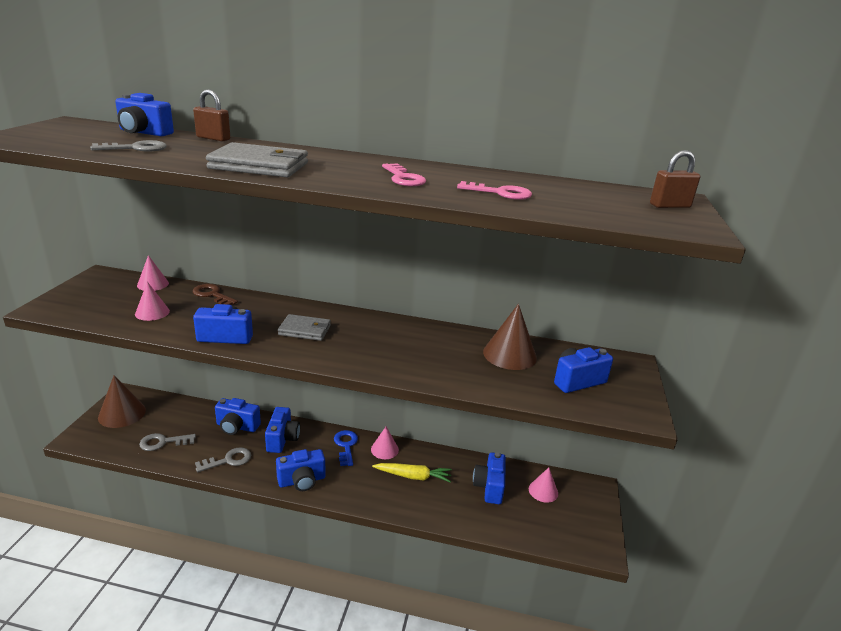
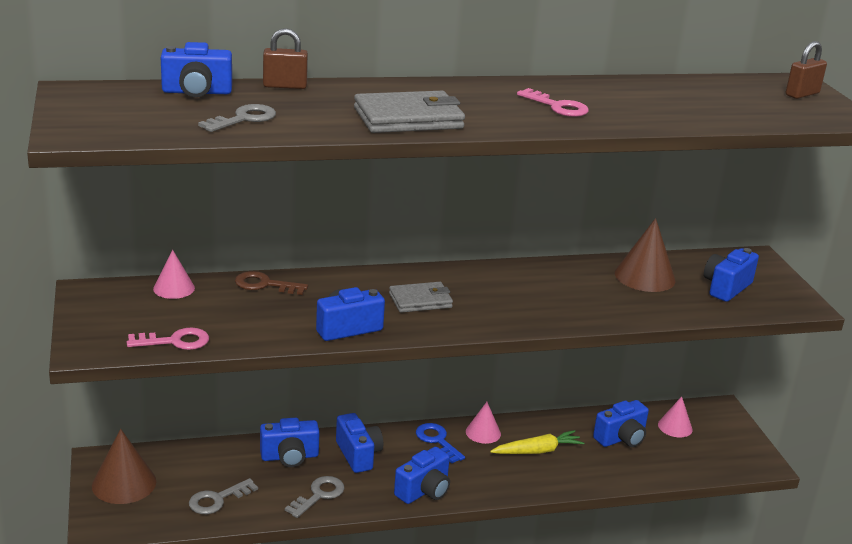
camera: 25 degrees left, 0 degrees up
pink cone [135,282,170,321] -> none
pink key [457,181,532,200] -> pink key moved to [127,328,209,350]
blue camera [473,452,506,504] -> blue camera turned 105 degrees counterclockwise [593,400,649,447]

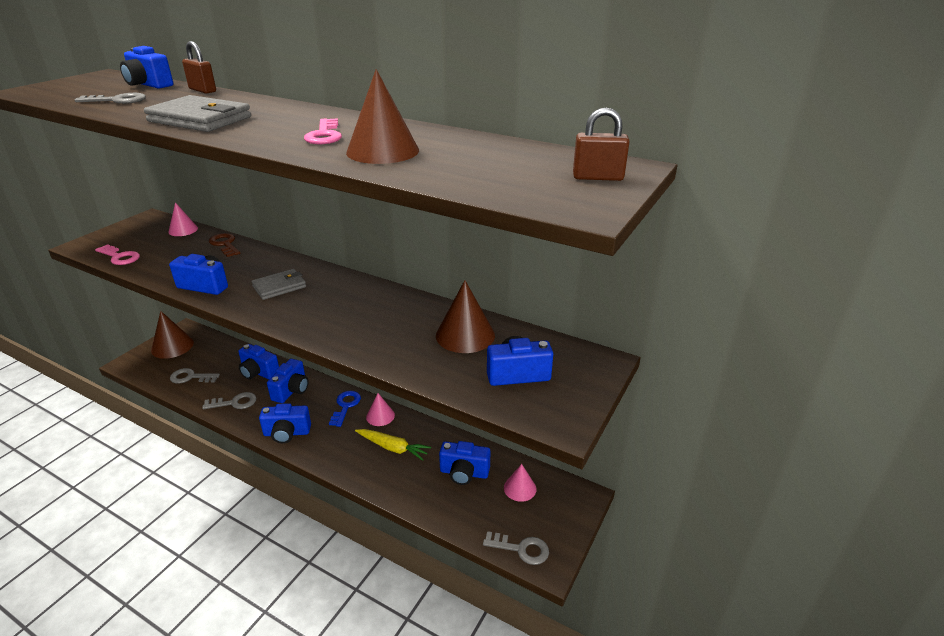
camera: 45 degrees right, 5 degrees up
grey wallet [389,282,453,313] -> grey wallet turned 60 degrees counterclockwise [251,269,306,300]
none -> brown cone [346,69,419,164]
none -> grey key [483,531,549,565]

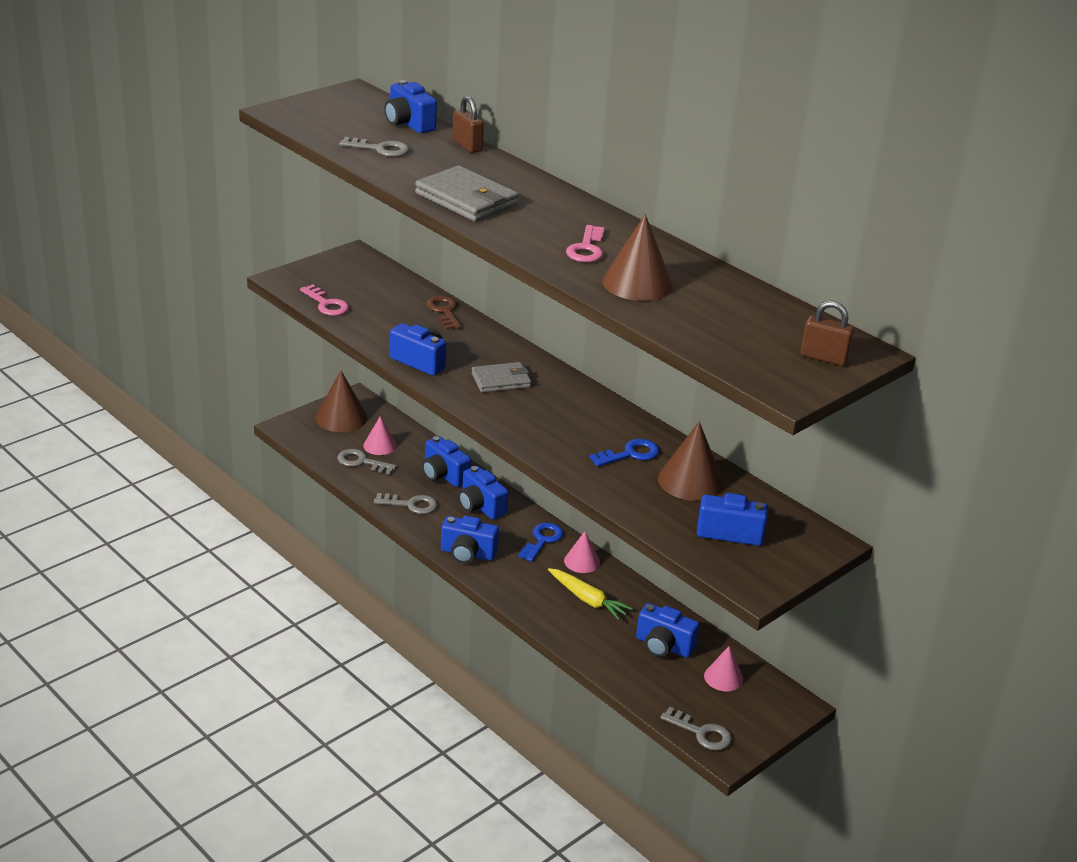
camera: 15 degrees right, 0 degrees up
pink cone [168,202,198,236] -> pink cone moved to [363,416,397,455]
blue camera [267,359,309,403] -> blue camera turned 105 degrees clockwise [459,466,508,520]
none -> blue key [589,439,660,467]

